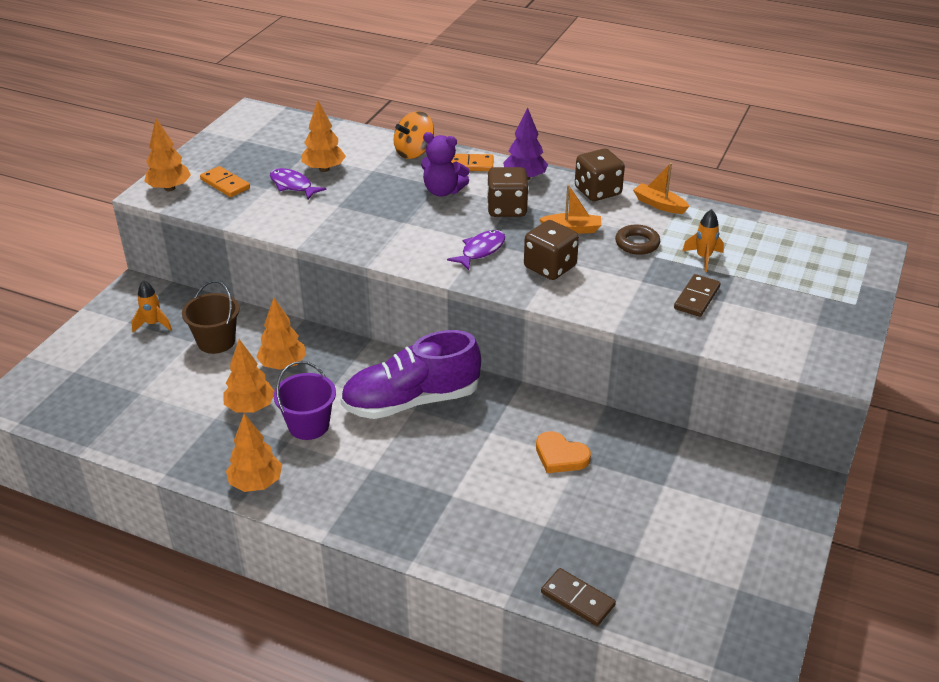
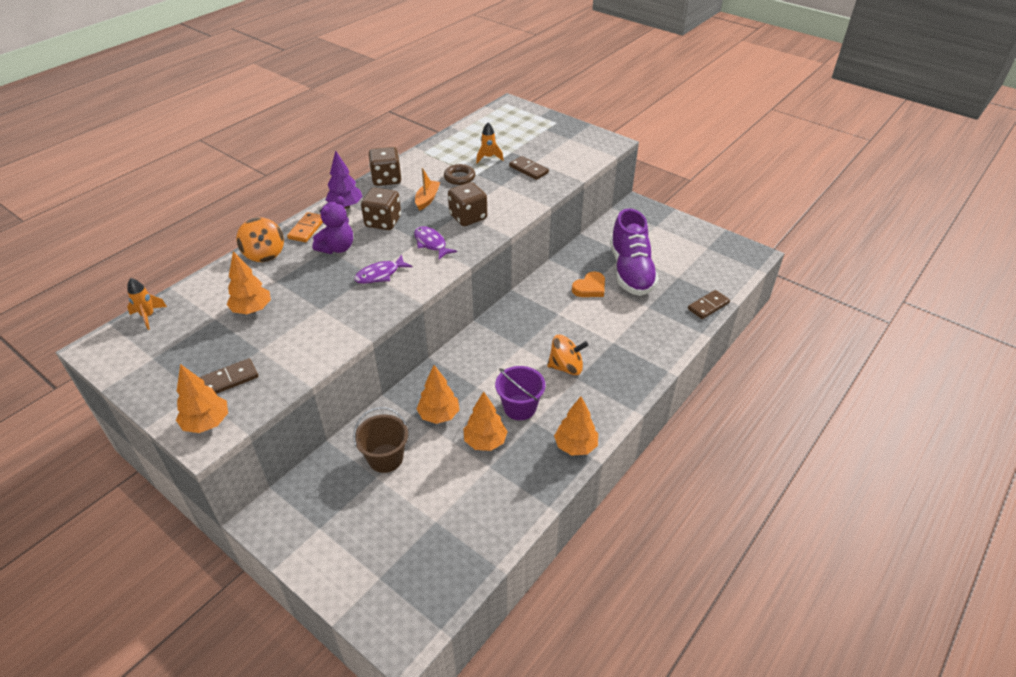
camera: 75 degrees left, 5 degrees up
orange rocket [132,280,172,333] -> orange rocket moved to [127,278,167,330]
orange domino [200,166,250,197] -> brown domino [199,358,258,394]
purple fish [270,168,327,199] -> purple fish moved to [354,255,412,284]
purple shoe [340,330,481,419] -> purple shoe moved to [610,208,659,296]
orange boat [633,163,690,214] -> none
none -> orange spinning top [547,335,588,375]

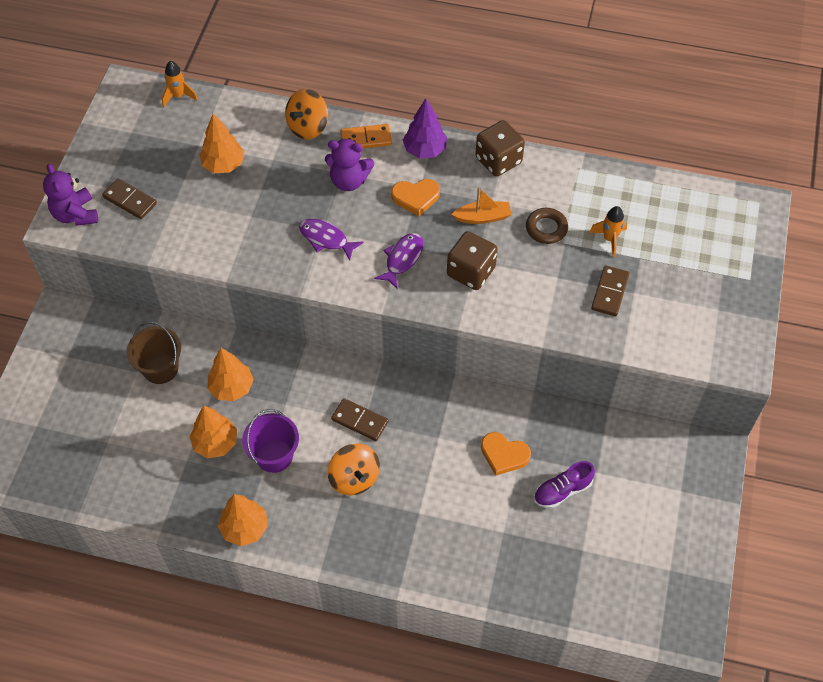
camera: 65 degrees right, 15 degrees up
orange tree [176,364,228,433] -> purple teddy bear [43,164,98,226]
brown dice [361,188,401,230] -> orange heart [391,179,440,216]
purple shoe [610,208,659,296] -> purple shoe [534,461,595,508], size x0.49
brown domino [688,290,730,319] -> brown domino moved to [331,398,388,441]

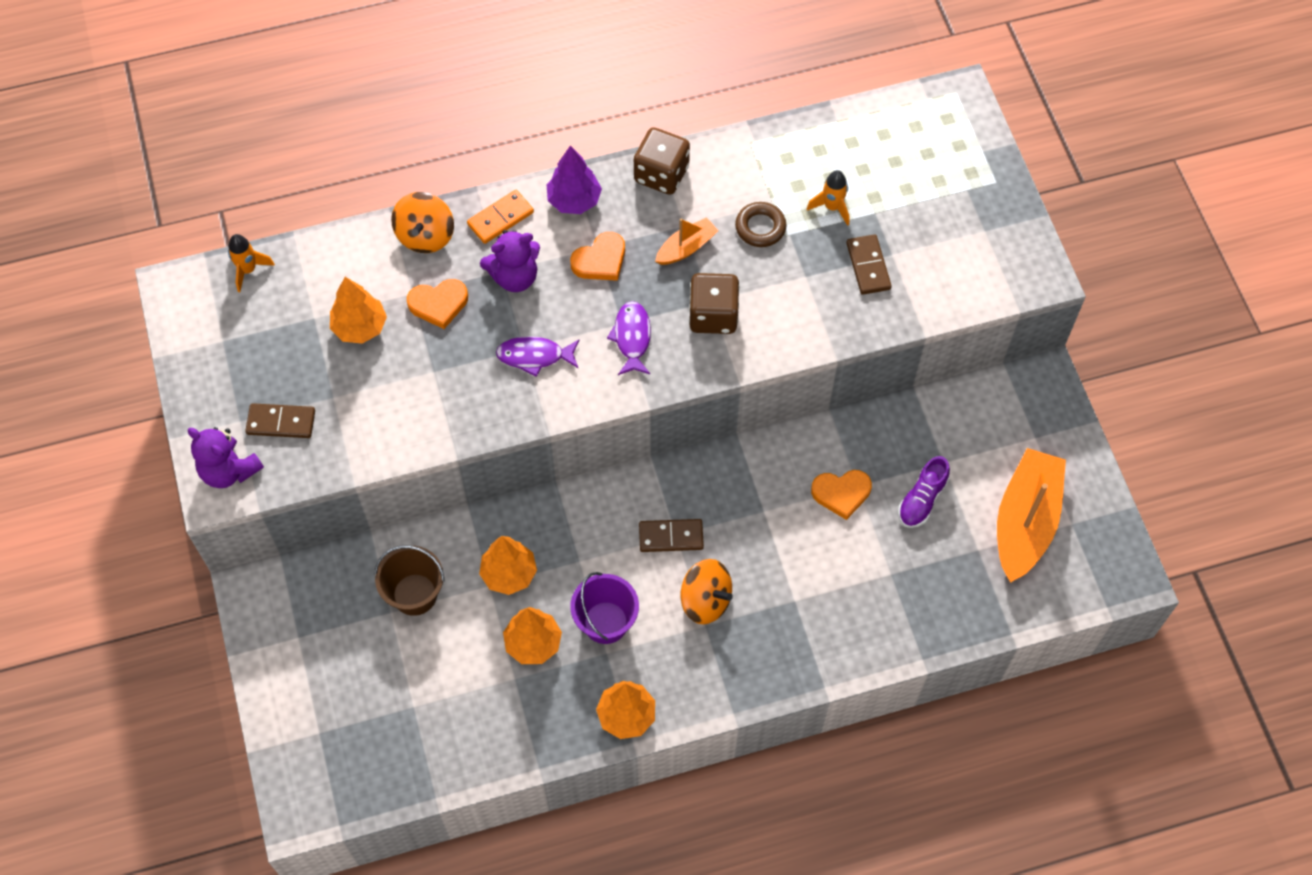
camera: 30 degrees left, 5 degrees up
none -> orange heart [407,279,468,329]
none -> orange boat [997,448,1066,583]

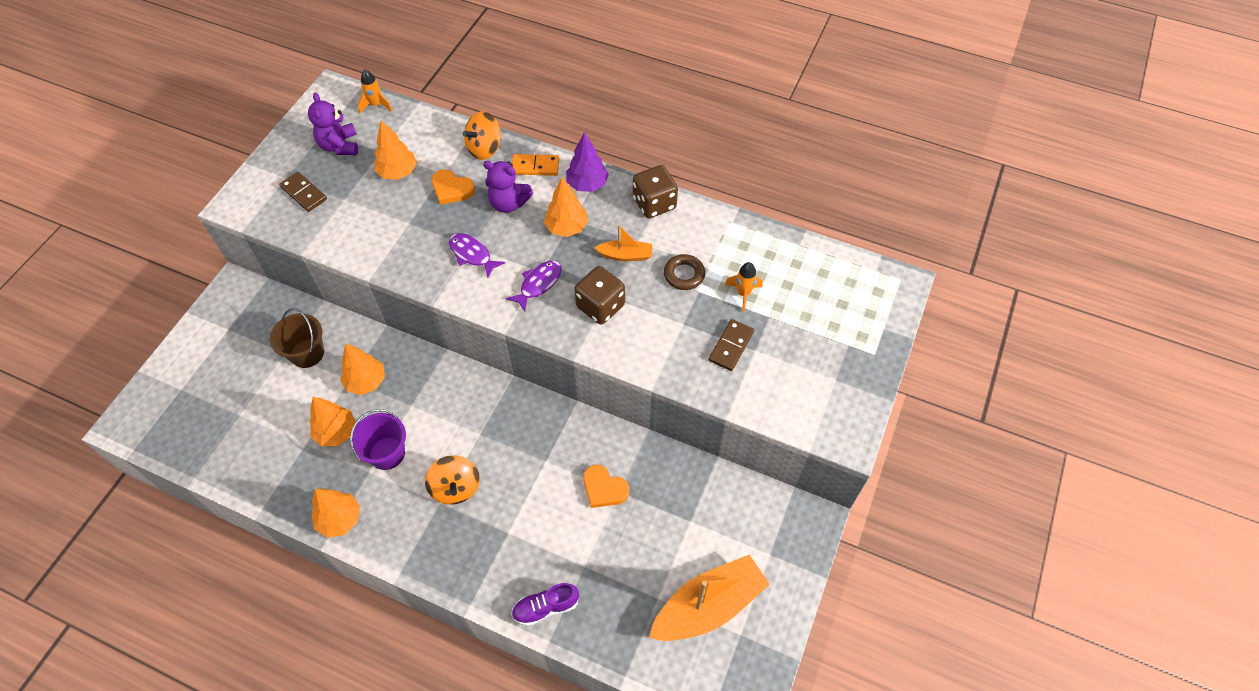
camera: 40 degrees right, 5 degrees down
purple teddy bear [188,427,264,488] -> purple teddy bear moved to [308,92,358,155]
orange heart [570,232,625,281] -> orange tree [544,177,588,237]
brown domino [639,519,704,552] -> none
purple shoe [898,456,950,528] -> purple shoe moved to [511,583,579,626]

